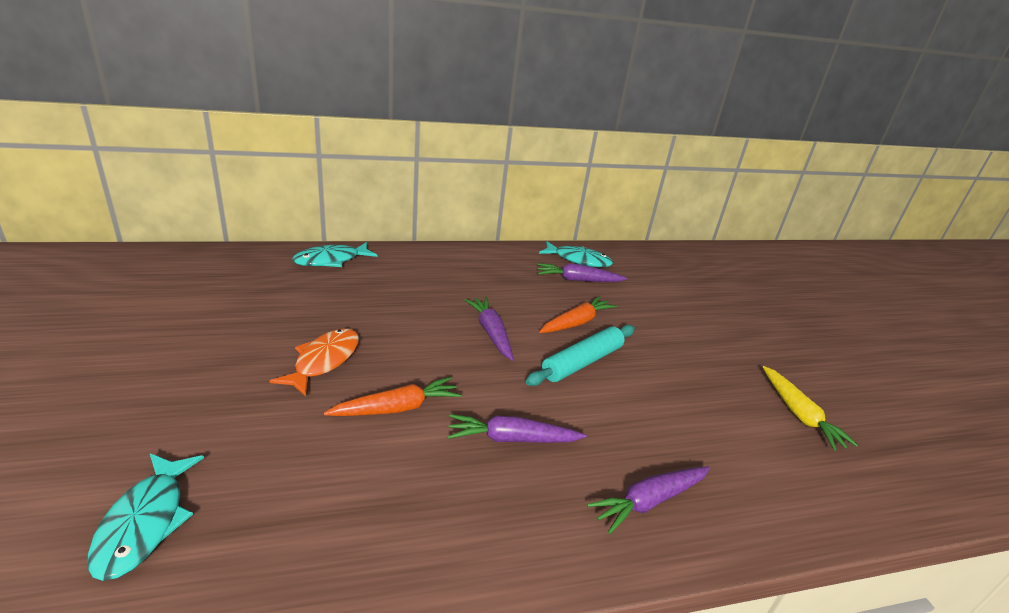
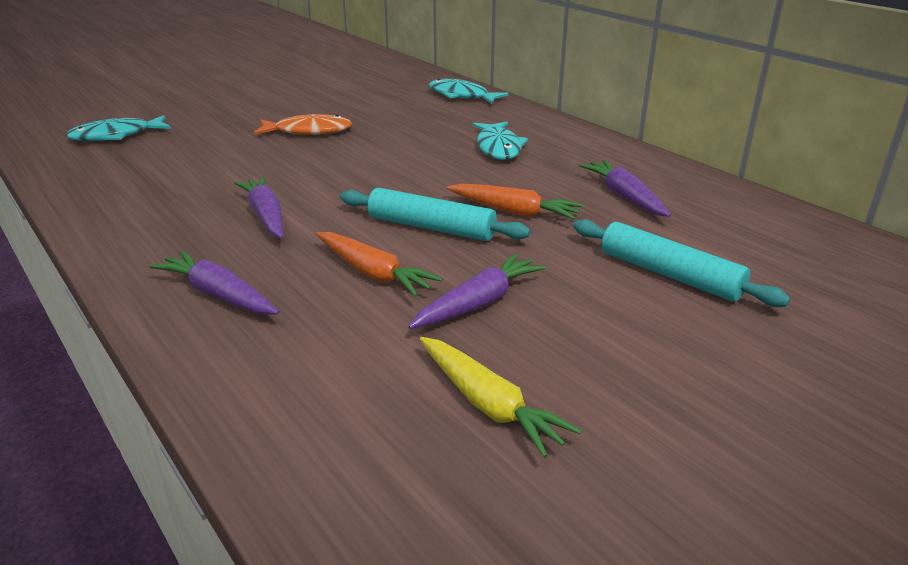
camera: 70 degrees right, 0 degrees up
orange carrot [324,377,461,416] -> orange carrot moved to [316,232,443,297]
purple carrot [464,297,514,361] -> purple carrot moved to [408,253,546,329]
turquoise fish [539,241,613,267] -> turquoise fish moved to [473,122,528,160]
yellow carrot [763,366,858,451] -> yellow carrot turned 90 degrees counterclockwise [420,337,582,458]
none -> turquoise rolling pin [573,219,791,307]

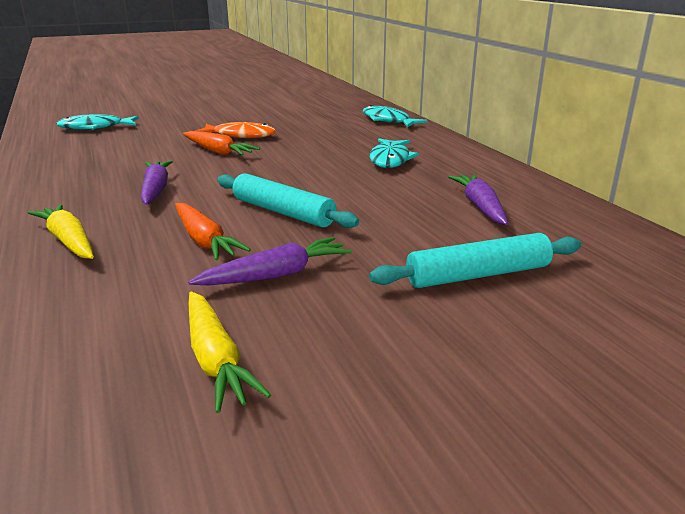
camera: 15 degrees right, 5 degrees down
purple carrot [149,250,279,314] -> yellow carrot [28,204,94,259]
orange carrot [447,184,584,220] -> orange carrot moved to [183,131,260,155]
turquoise rolling pin [573,219,791,307] -> turquoise rolling pin turned 75 degrees counterclockwise [369,233,581,288]

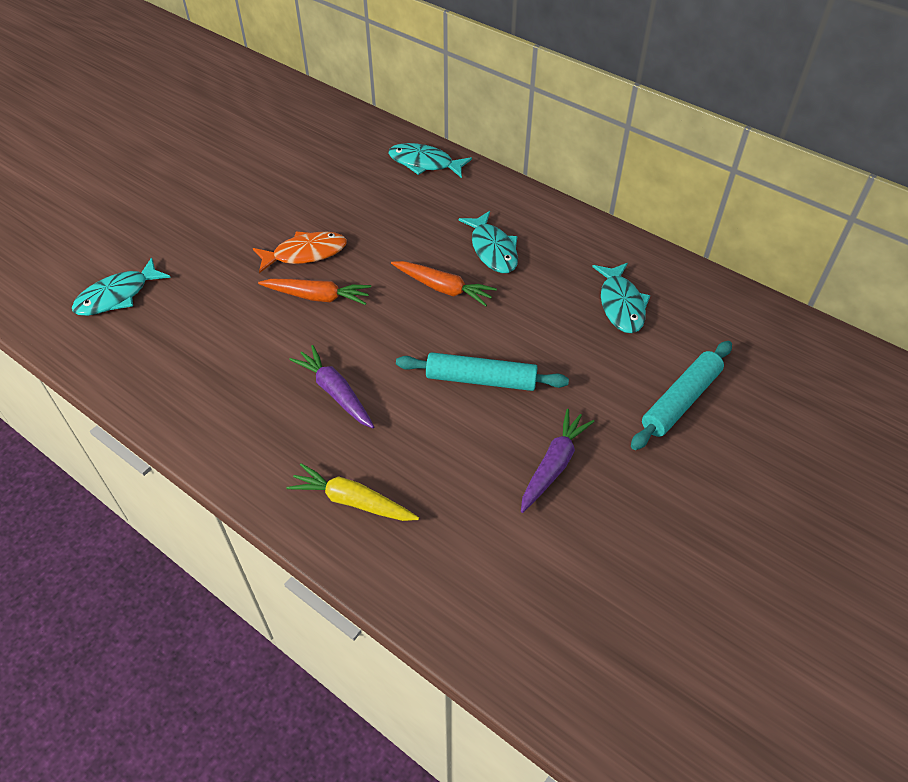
camera: 30 degrees left, 25 degrees up
orange carrot [175,203,251,261] -> orange carrot moved to [391,261,497,306]
yellow carrot [189,291,271,413] -> none
purple carrot [448,174,508,225] -> turquoise fish [593,263,650,333]

